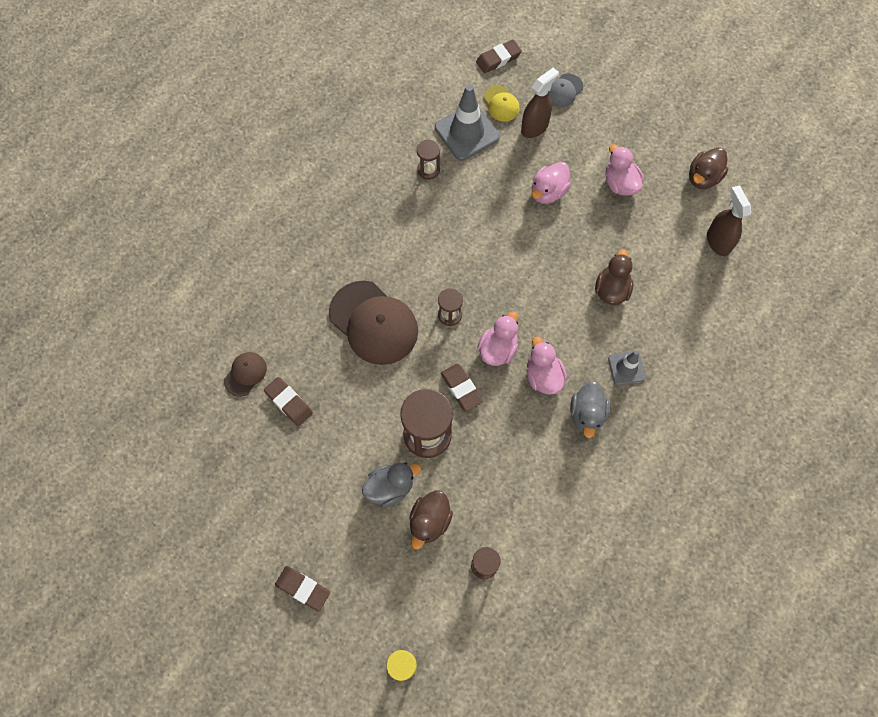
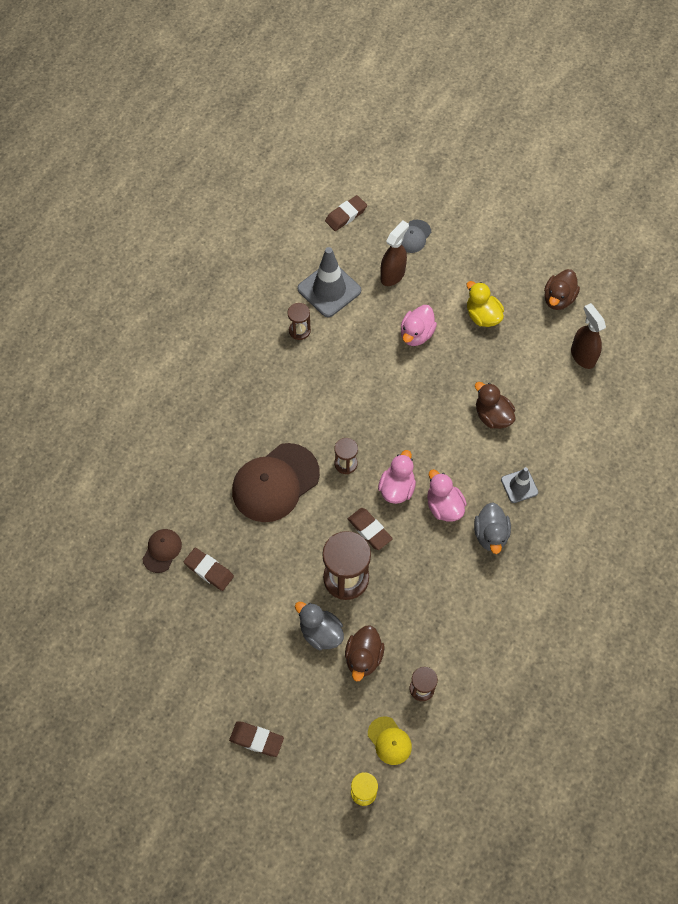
camera: 10 degrees left, 5 degrees down
brown cap [329,281,418,365] -> brown cap turned 105 degrees clockwise [232,443,320,522]
grey duck [362,463,421,507] -> grey duck turned 105 degrees counterclockwise [295,602,344,650]
yellow cap [484,85,520,122] -> yellow cap moved to [368,716,412,765]
brown duck [595,249,633,305] -> brown duck turned 45 degrees counterclockwise [475,382,515,429]
pink duck [606,144,644,196] -> yellow duck [467,281,504,327]

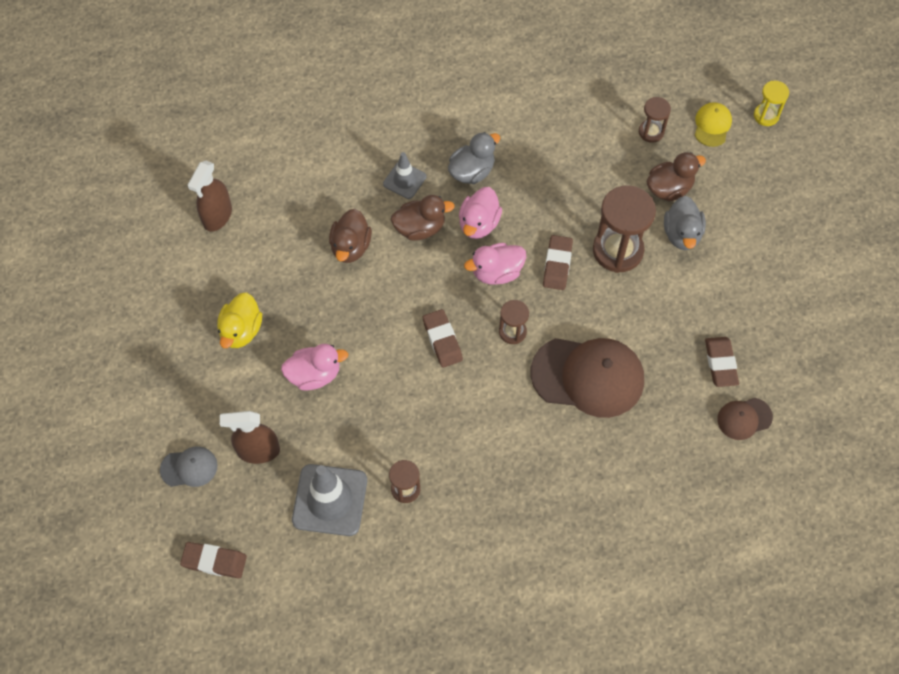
camera: 130 degrees left, 0 degrees up
brown eraser [229,721,284,757] -> brown eraser moved to [423,309,463,368]
brown duck [544,269,580,310] -> brown duck moved to [391,195,455,241]

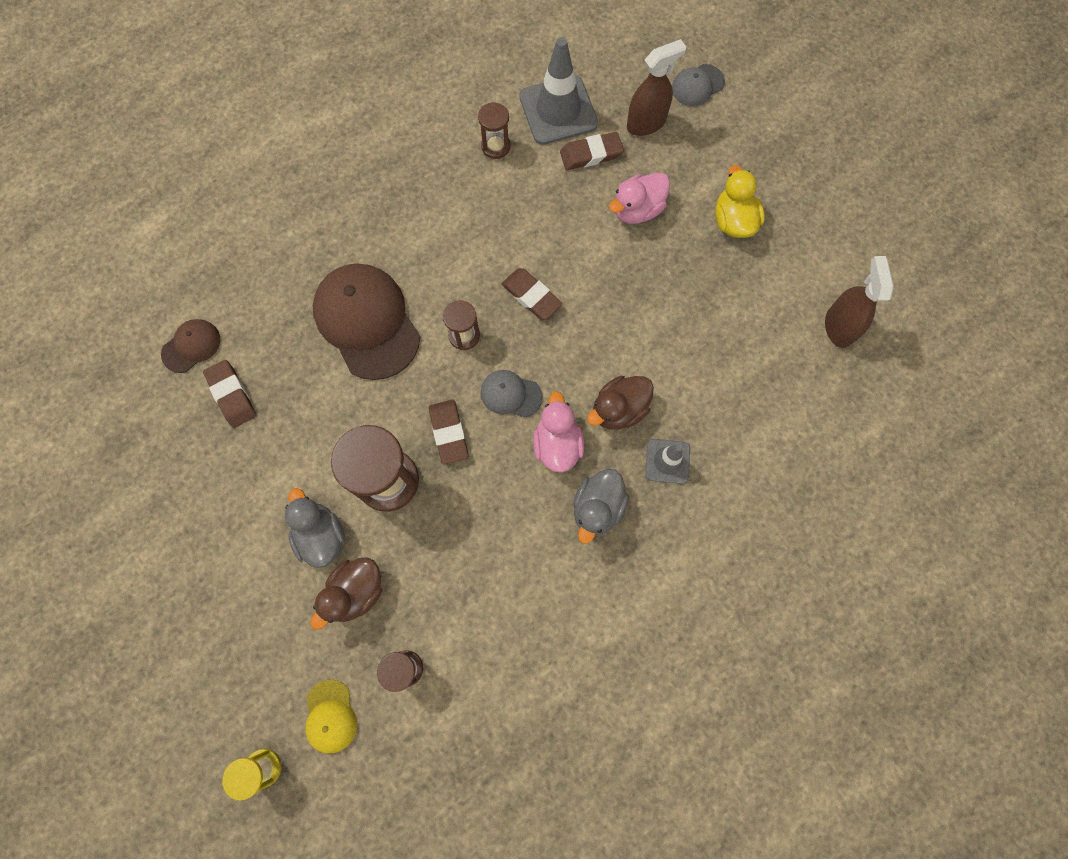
camera: 155 degrees right, 10 degrees up
brown eraser [180,542,247,578] -> brown eraser moved to [560,132,624,170]
brown duck [329,209,372,263] -> none
pink duck [464,243,526,284] -> grey cap [481,370,542,417]
brown cap [531,338,644,418] -> brown cap turned 75 degrees clockwise [313,263,420,380]

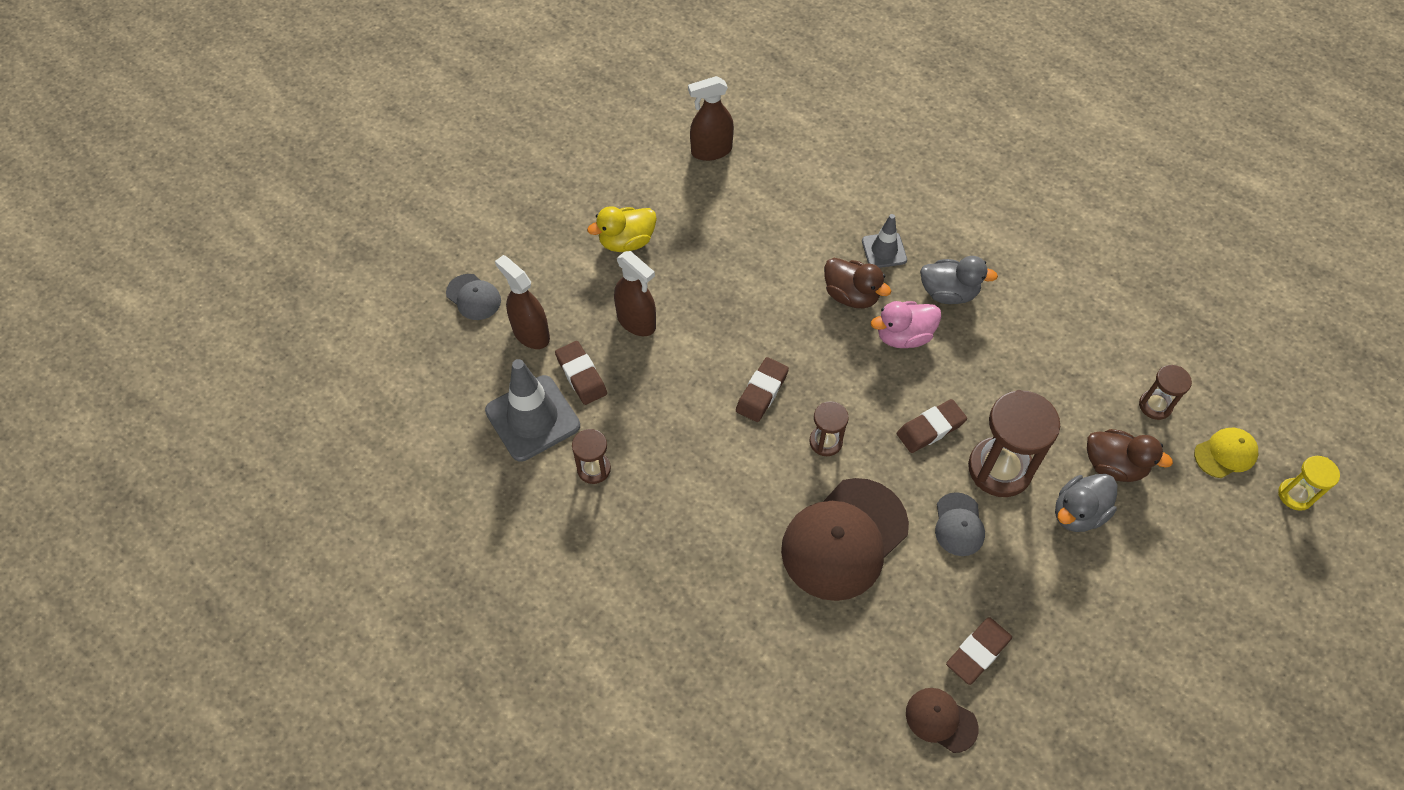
camera: 105 degrees left, 15 degrees down
grey cap [481,370,542,417] -> grey cap moved to [935,492,985,556]
pink duck [609,172,670,224] -> brown spray bottle [614,251,656,336]

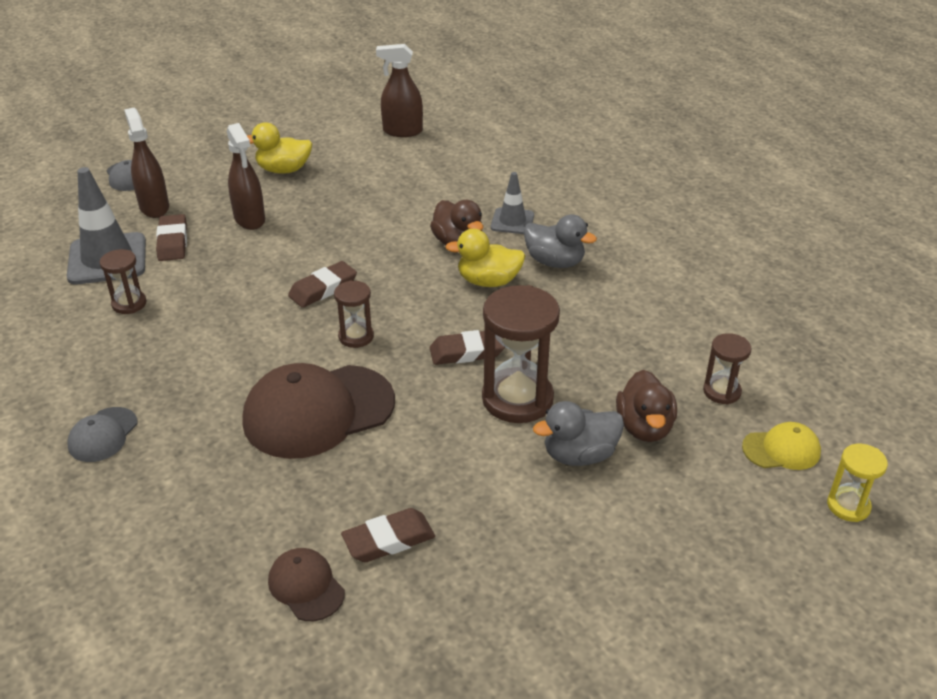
camera: 20 degrees right, 20 degrees down
pink duck [871,301,941,348] -> yellow duck [445,229,526,287]
grey cap [935,492,985,556] -> grey cap moved to [68,407,137,462]
brown duck [1087,429,1173,482] -> brown duck turned 45 degrees clockwise [616,370,677,442]

